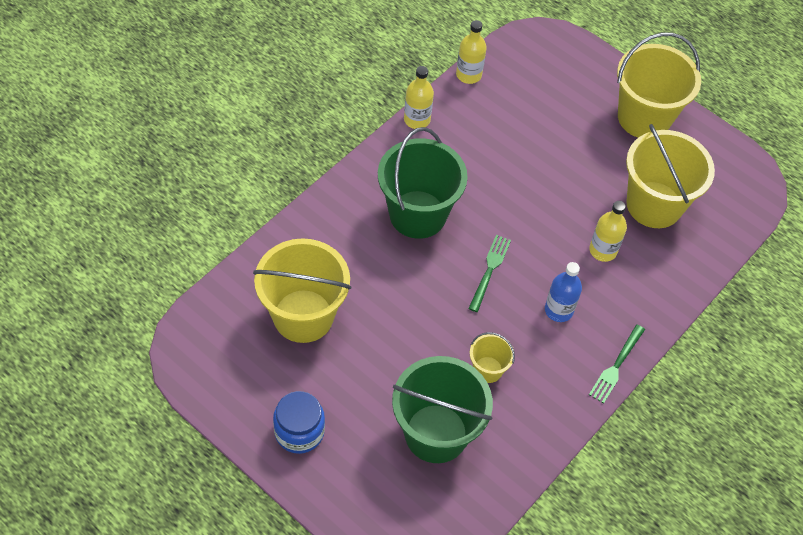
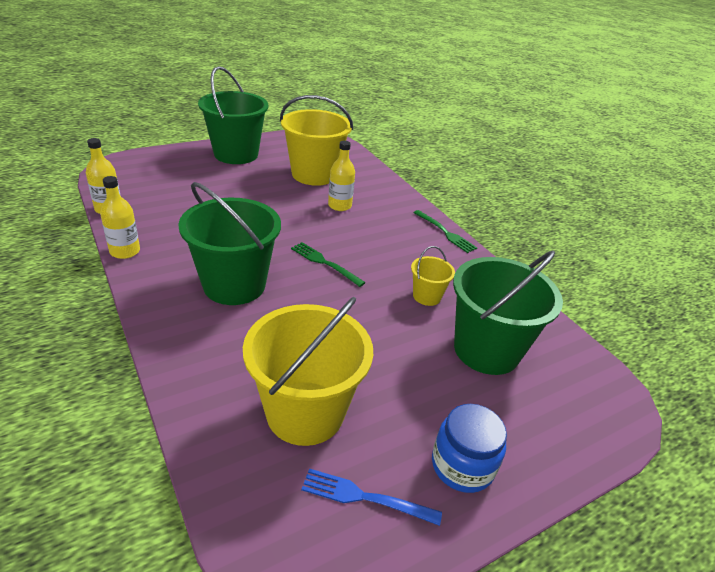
camera: 70 degrees left, 20 degrees down
blue bottle [545,262,582,322] -> none
yellow bucket [617,32,701,138] -> green bucket [198,66,269,164]
none -> blue fork [301,468,442,526]

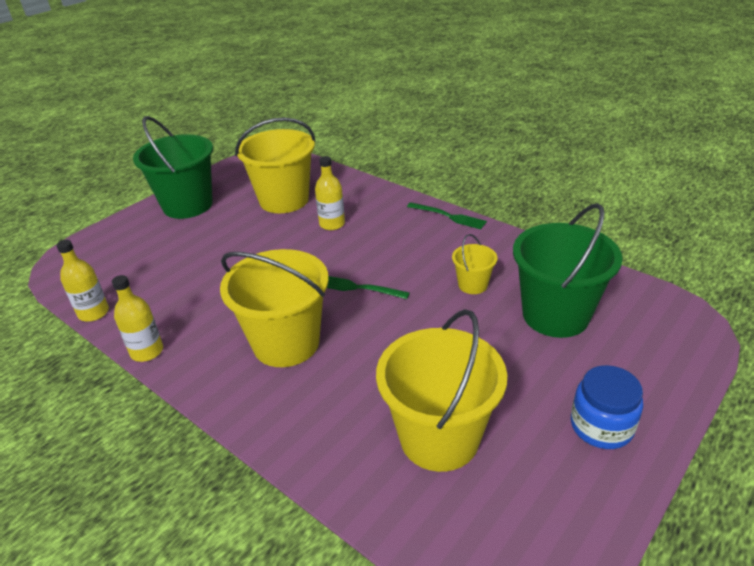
camera: 15 degrees left, 0 degrees up
green bucket [178,182,281,305] -> yellow bucket [220,249,329,367]
blue fork [301,468,442,526] -> none

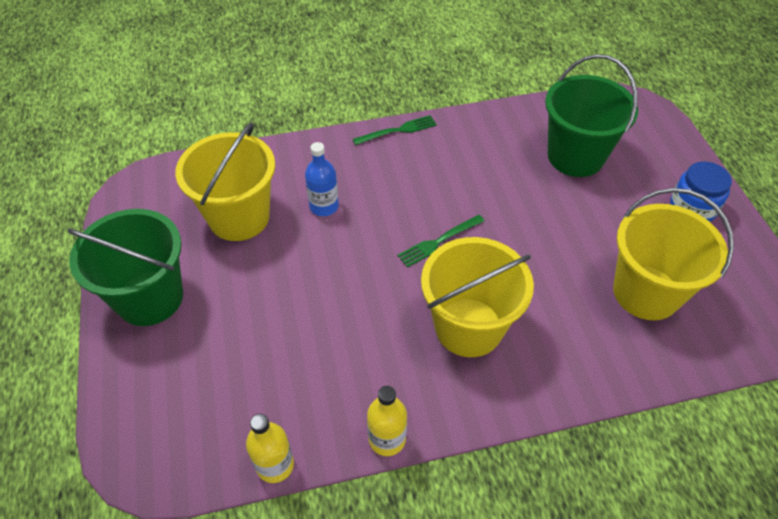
camera: 55 degrees left, 15 degrees up
yellow bottle [315,156,345,230] -> blue bottle [305,142,339,216]
yellow bucket [452,234,497,294] -> none

